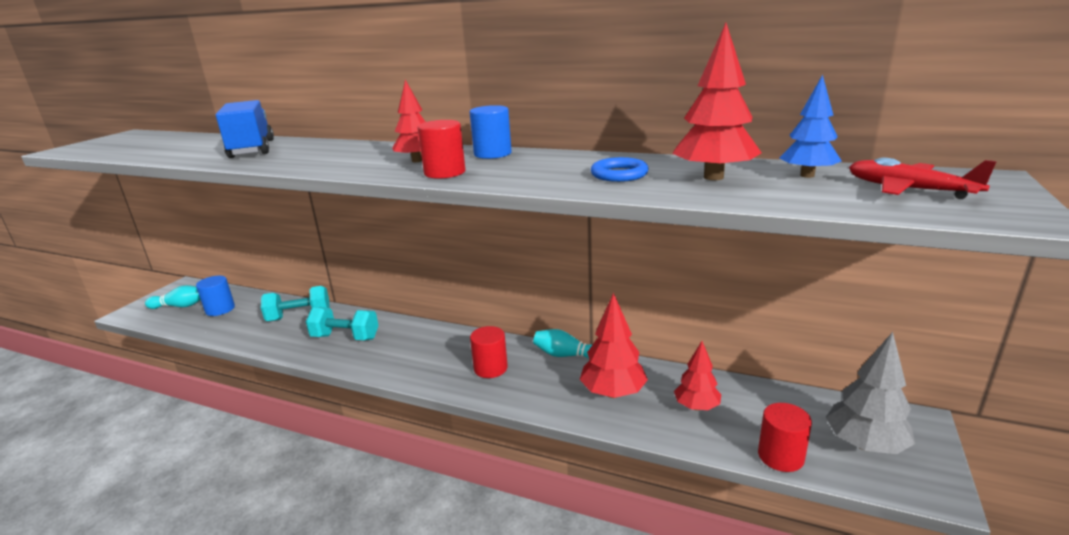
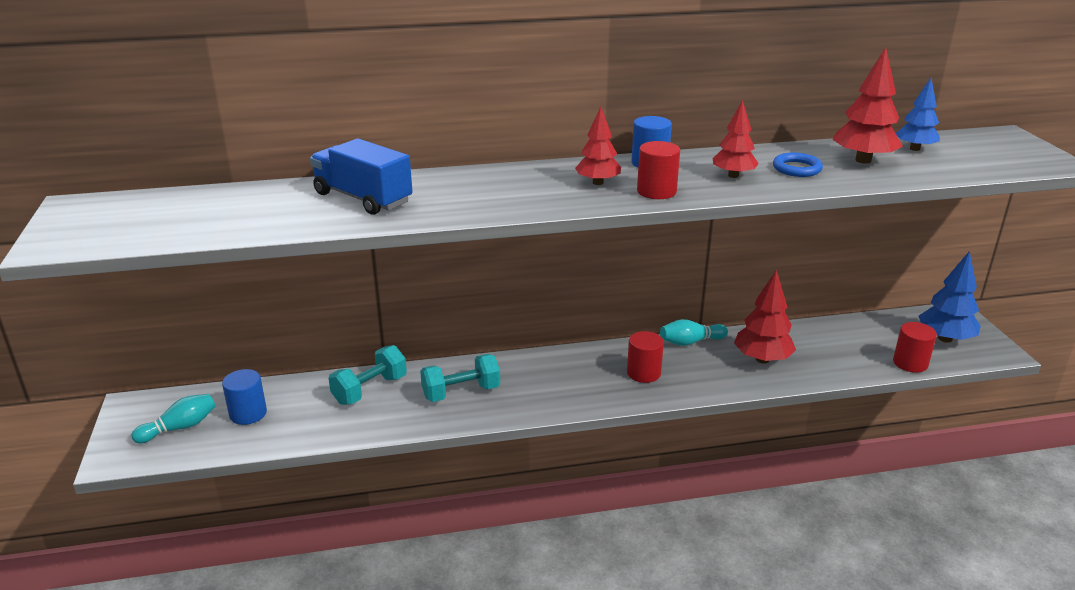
camera: 35 degrees left, 5 degrees up
red tree [674,341,721,411] -> red tree moved to [713,100,759,178]
grey tree [826,332,915,454] -> blue tree [919,251,981,343]
red plane [849,158,997,199] -> none

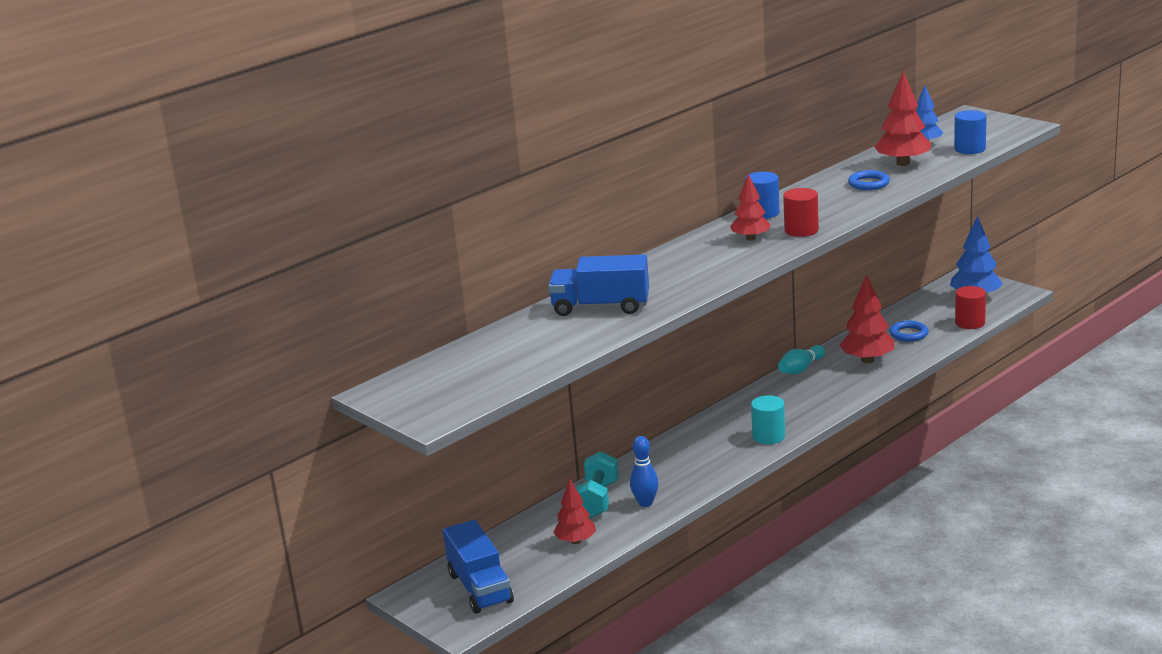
camera: 30 degrees left, 5 degrees down
turquoise bowling pin [131,394,216,443] -> blue truck [443,520,514,614]
blue cylinder [222,369,267,425] -> blue cylinder moved to [954,110,987,154]
turquoise dumbbell [420,354,500,402] -> none
red cylinder [627,331,664,383] -> none
red tree [713,100,759,178] -> red tree moved to [553,478,596,544]
none -> blue bowling pin [630,436,659,507]
none -> turquoise cylinder [751,395,785,444]
none -> blue ring [890,321,928,342]

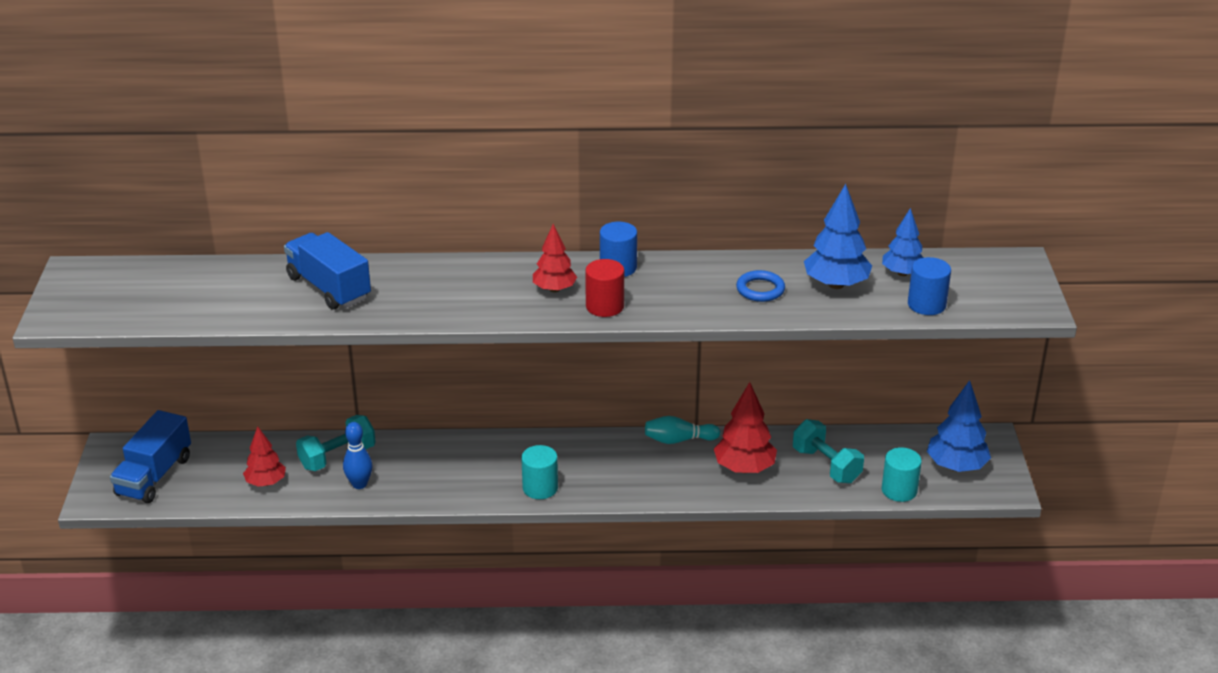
camera: 40 degrees right, 10 degrees up
red tree [874,71,931,166] -> blue tree [804,184,872,289]
blue ring [890,321,928,342] -> turquoise dumbbell [793,419,864,483]
red cylinder [955,286,986,329] -> turquoise cylinder [882,447,922,502]

